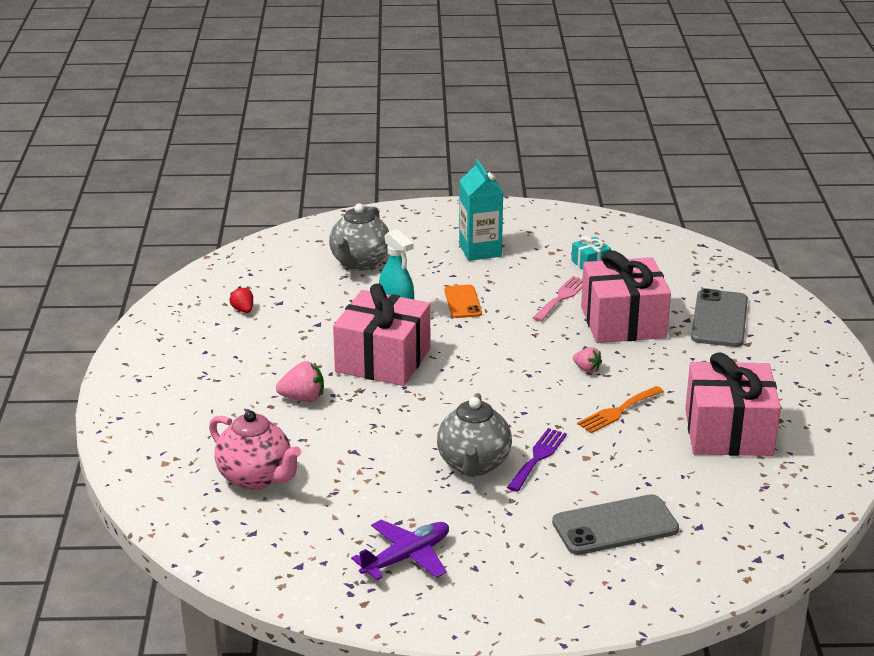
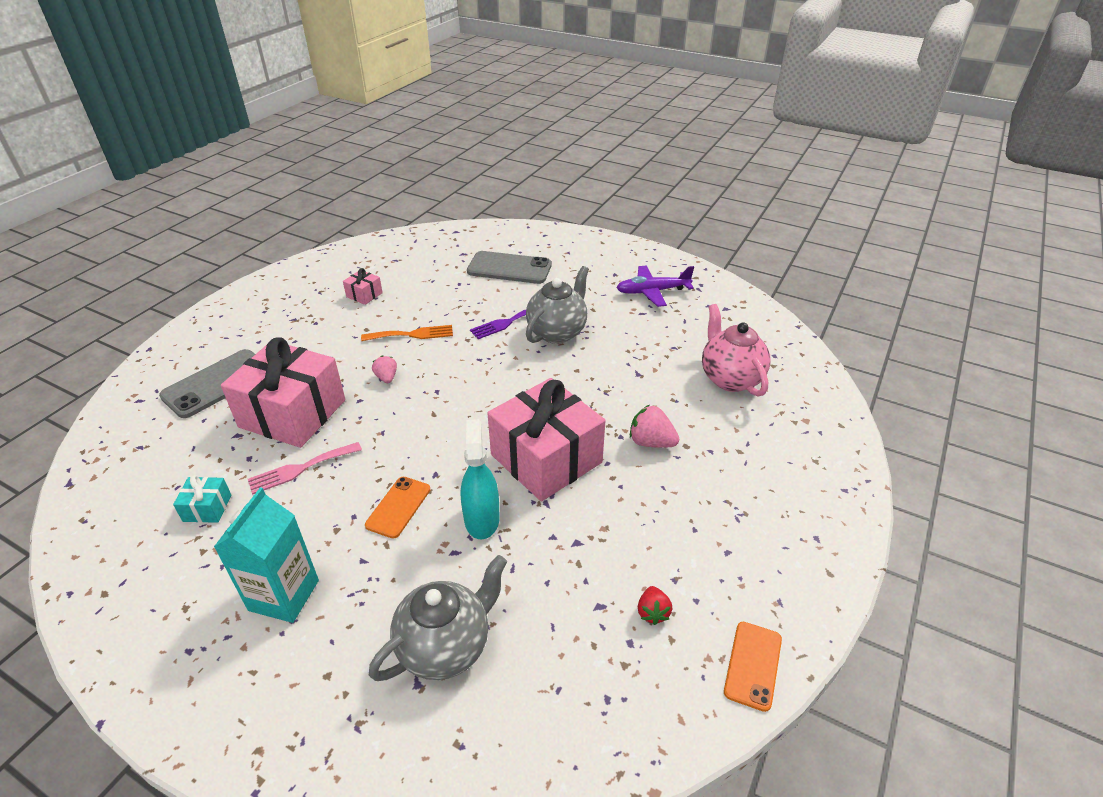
camera: 150 degrees left, 10 degrees up
pink gift [685,352,781,456] -> pink gift [343,268,383,305], size x0.42
none -> orange phone [724,622,782,712]

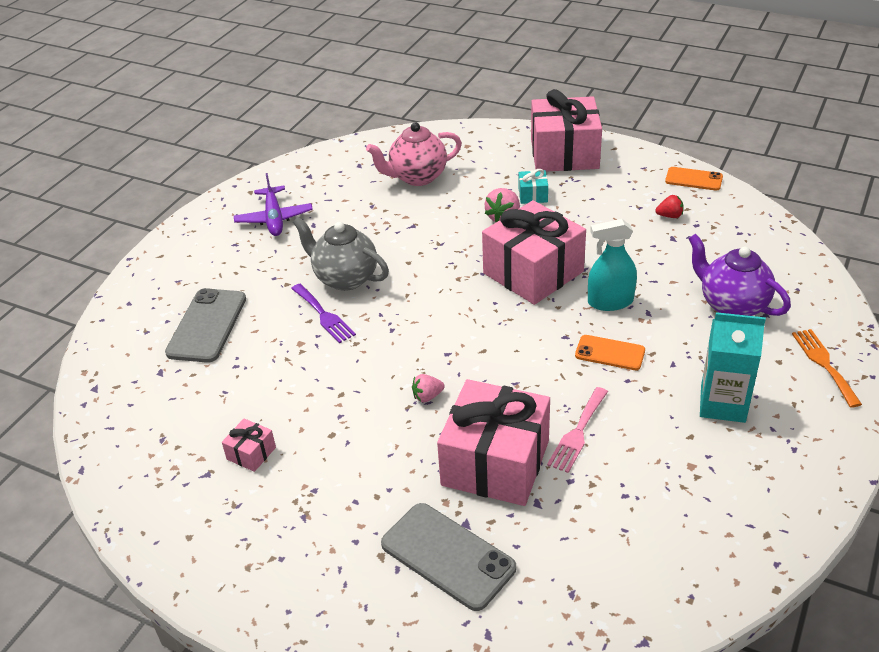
camera: 90 degrees left, 0 degrees up
turquoise gift [173,475,231,523] -> turquoise gift moved to [519,169,548,204]
pink fork [248,442,362,495] -> pink fork turned 60 degrees clockwise [547,387,608,473]
orange fork [361,325,453,341] -> orange fork moved to [792,329,862,408]
grey teapot [369,555,507,681] -> purple teapot [688,234,791,316]
none -> pink gift [531,89,602,172]

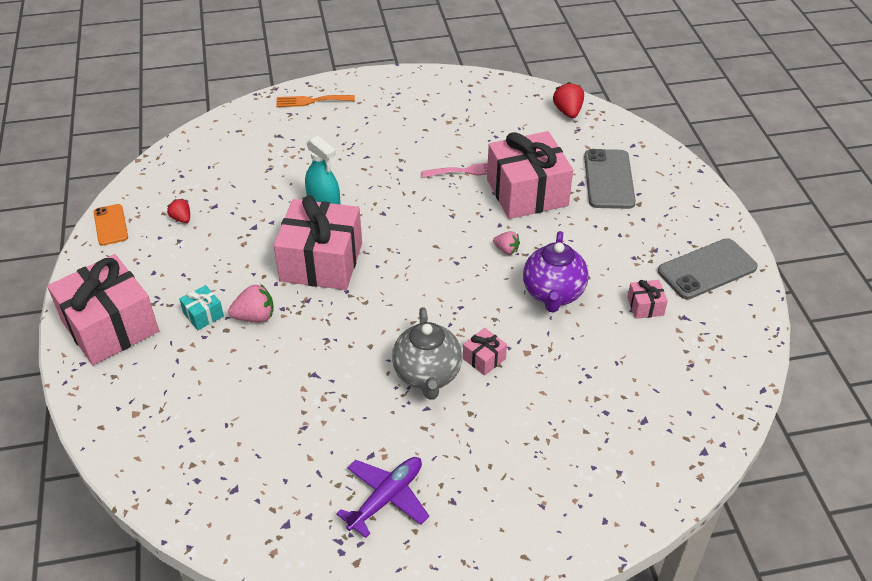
camera: 130 degrees left, 5 degrees up
grey phone [165,288,246,363] -> grey phone moved to [658,238,758,299]
purple fork [291,284,356,343] -> pink gift [463,328,507,376]
pink teapot [366,122,462,186] -> none
orange phone [575,335,645,370] -> none
purple teapot [688,234,791,316] -> purple teapot moved to [523,231,589,312]
turquoise carton [700,312,766,423] -> none
orange fork [792,329,862,408] -> orange fork turned 45 degrees clockwise [276,95,355,107]
none -> red strawberry [553,82,584,118]

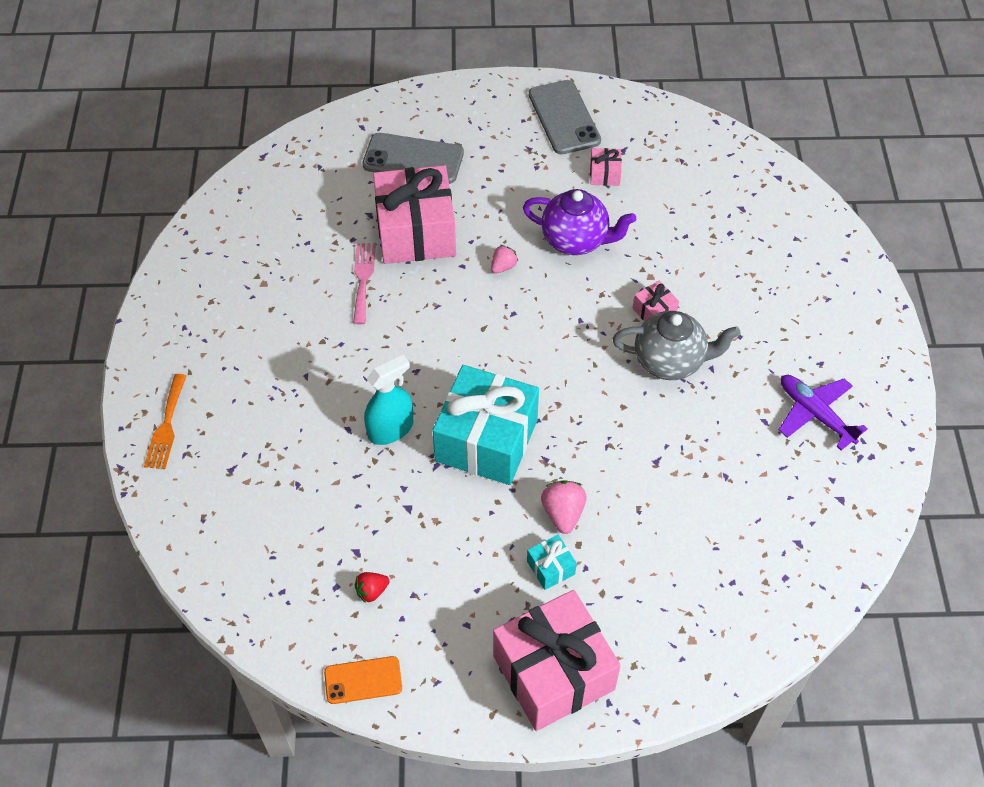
camera: 80 degrees left, 10 degrees up
pink gift [274,195,362,290] -> turquoise gift [432,365,539,485]
red strawberry [553,82,584,118] -> none

